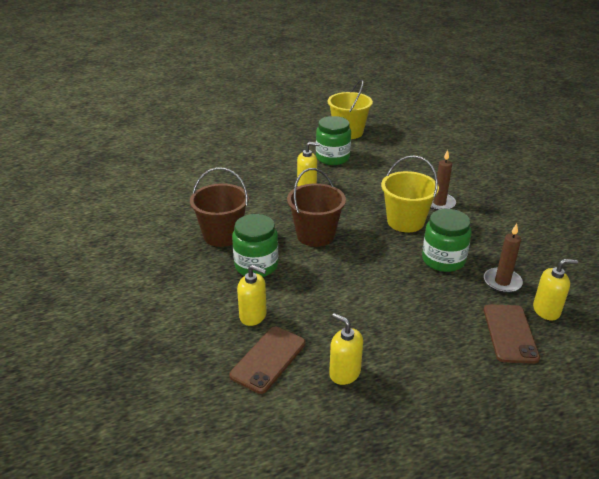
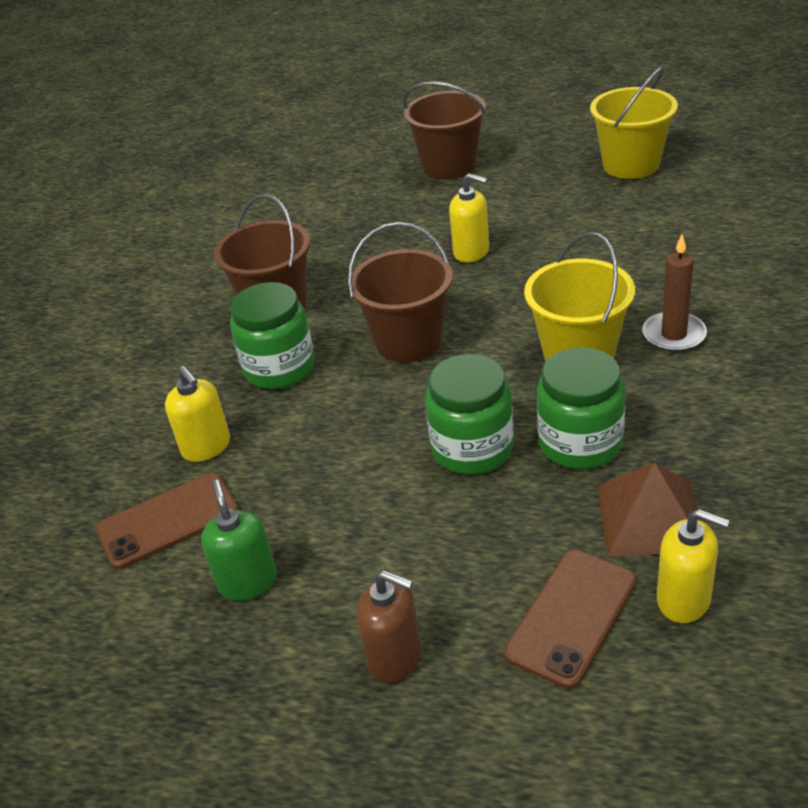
camera: 35 degrees right, 5 degrees up
green jar [316,116,351,165] -> green jar moved to [425,354,514,475]
yellow soap dispenser [329,313,363,385] -> green soap dispenser [201,480,277,601]
brown candle [484,224,523,293] -> brown pyramid [598,462,700,557]
none -> brown soap dispenser [357,570,422,683]
none -> brown bucket [403,82,486,179]

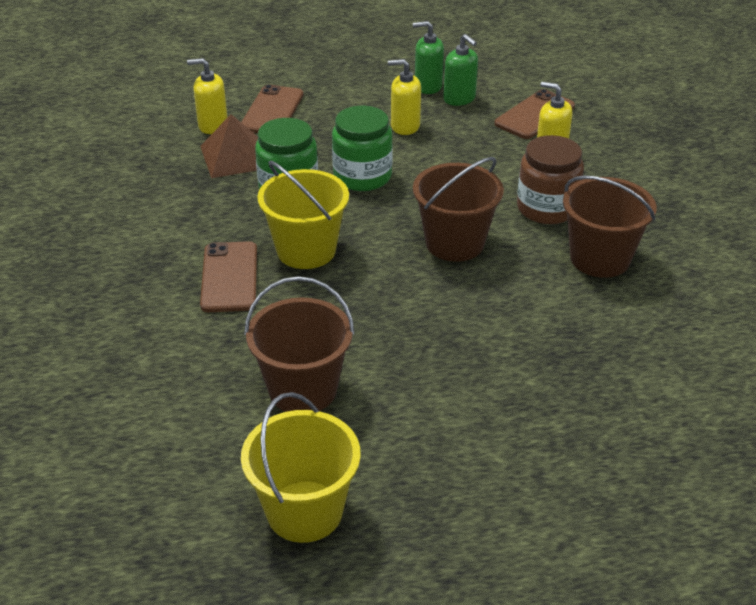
camera: 155 degrees right, 0 degrees up
green jar [230,282,315,389] -> brown jar [517,135,584,224]
brown soap dispenser [357,570,422,683] -> none
brown bucket [403,82,486,179] -> brown bucket moved to [244,276,355,412]
yellow soap dispenser [449,173,489,263] -> yellow soap dispenser moved to [388,59,421,135]
brown candle [642,234,707,352] -> brown phone [200,241,257,312]
none -> green soap dispenser [413,21,444,94]

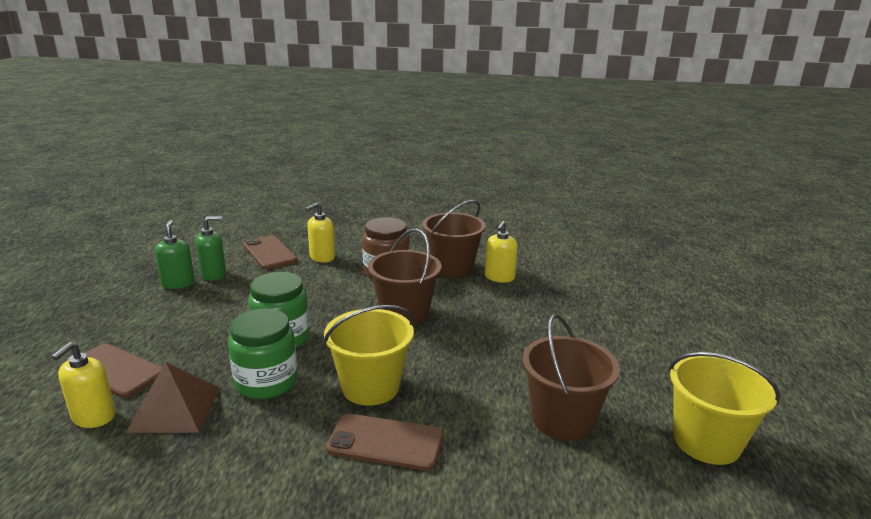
camera: 75 degrees left, 15 degrees down
yellow soap dispenser [388,59,421,135] -> yellow soap dispenser moved to [485,221,518,283]
green soap dispenser [413,21,444,94] -> green soap dispenser turned 150 degrees clockwise [155,220,195,289]

